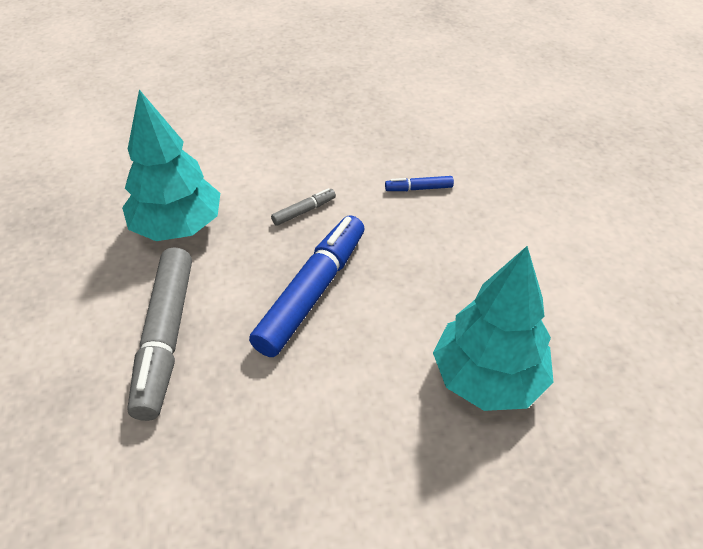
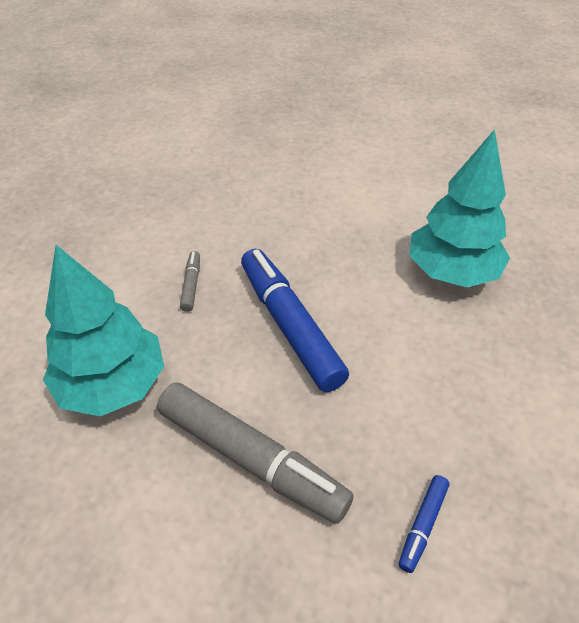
camera: 55 degrees left, 0 degrees up
blue marker [385,176,454,191] -> blue marker moved to [399,475,449,573]

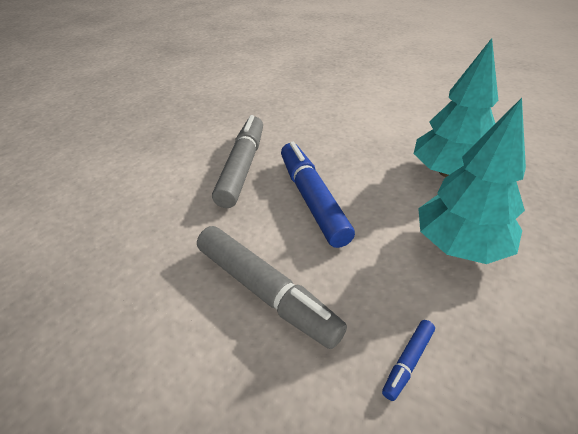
camera: 10 degrees right, 5 degrees down
turquoise tree [43,245,164,416] -> turquoise tree moved to [418,98,526,264]
grey marker [180,251,200,312] -> grey marker [212,115,263,208], size x2.29

